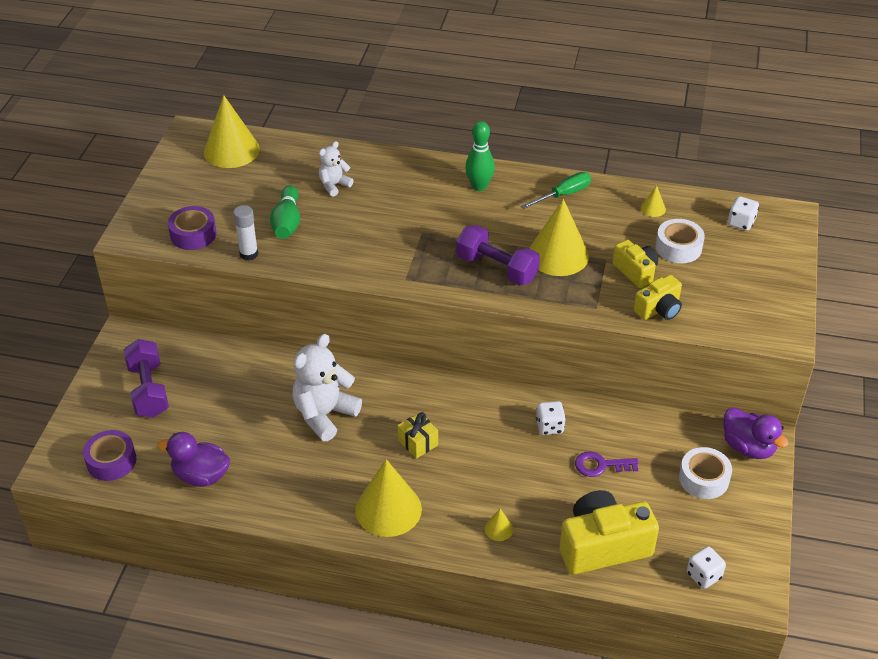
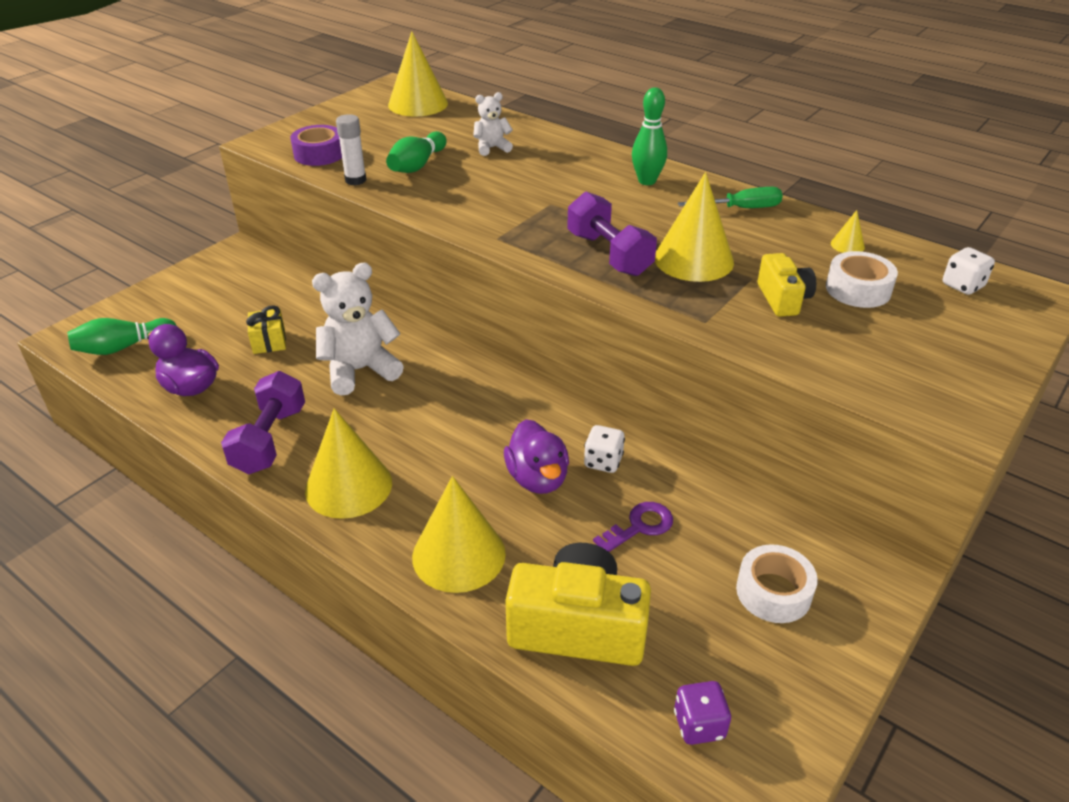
camera: 25 degrees right, 5 degrees down
purple tape [83,430,136,481] -> green bowling pin [67,318,176,355]
purple dumbbell [123,339,169,418] -> purple dumbbell moved to [221,371,305,474]
yellow gift [398,412,438,459] -> yellow gift moved to [246,305,286,354]
yellow cone [485,509,513,541] -> yellow cone [412,476,506,593], size x2.34
purple key [575,452,639,477] -> purple key turned 120 degrees clockwise [593,502,673,552]
yellow camera [634,275,682,320] -> none
white dice [687,547,726,589] -> purple dice [674,681,731,745]
purple duck [723,408,789,459] -> purple duck moved to [504,419,569,494]

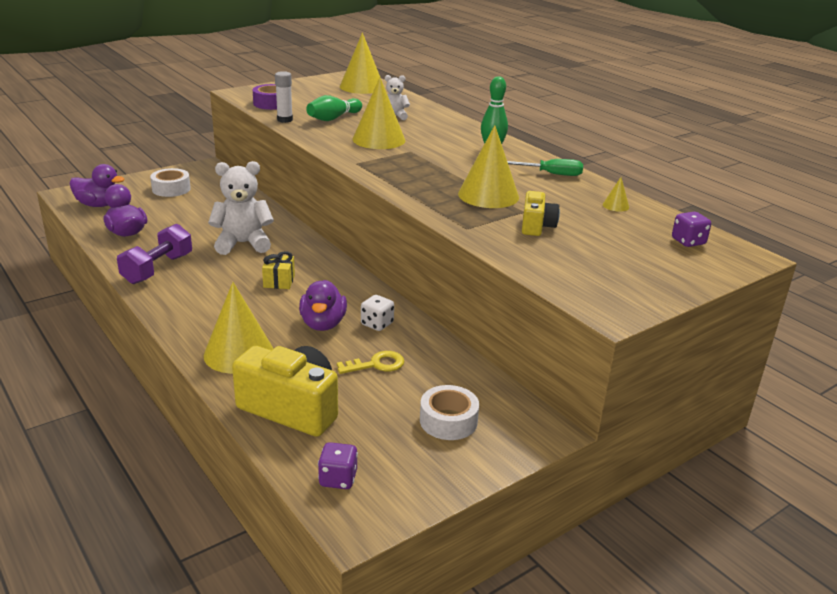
camera: 15 degrees right, 10 degrees down
green bowling pin [67,318,176,355] -> purple duck [69,164,124,207]
yellow gift [246,305,286,354] -> yellow gift moved to [262,251,295,289]
yellow cone [305,408,392,519] -> yellow cone moved to [353,77,405,149]
purple dumbbell [567,192,657,276] -> none
purple key [593,502,673,552] -> yellow key [337,351,404,374]
white tape [826,251,898,308] -> white tape moved to [150,168,191,197]
white dice [943,247,995,295] -> purple dice [672,212,711,247]

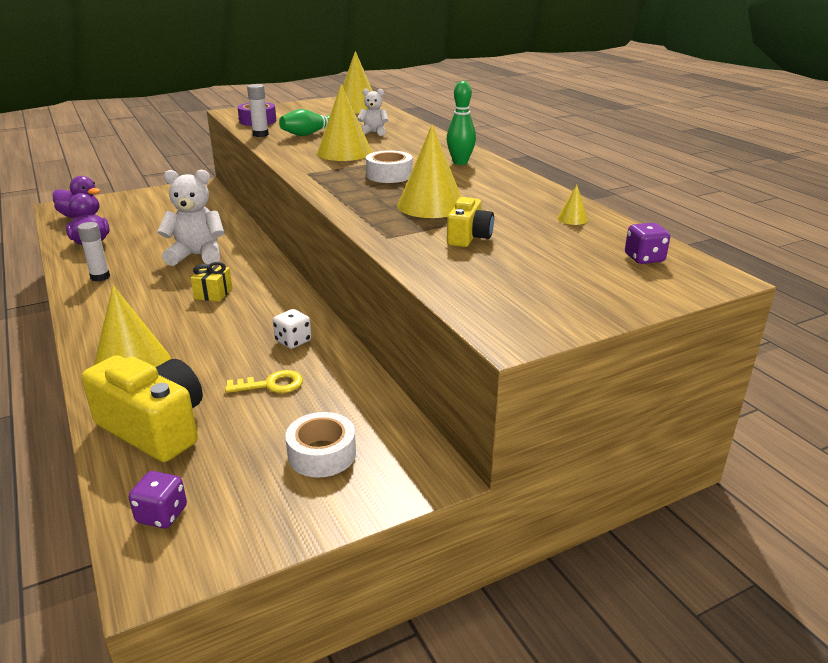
camera: 10 degrees right, 0 degrees up
purple dumbbell [117,224,192,284] -> white glue stick [77,222,110,282]
white tape [150,168,191,197] -> white tape moved to [366,150,412,183]
purple duck [299,280,347,331] -> none
green screwdriver [507,159,583,176] -> none

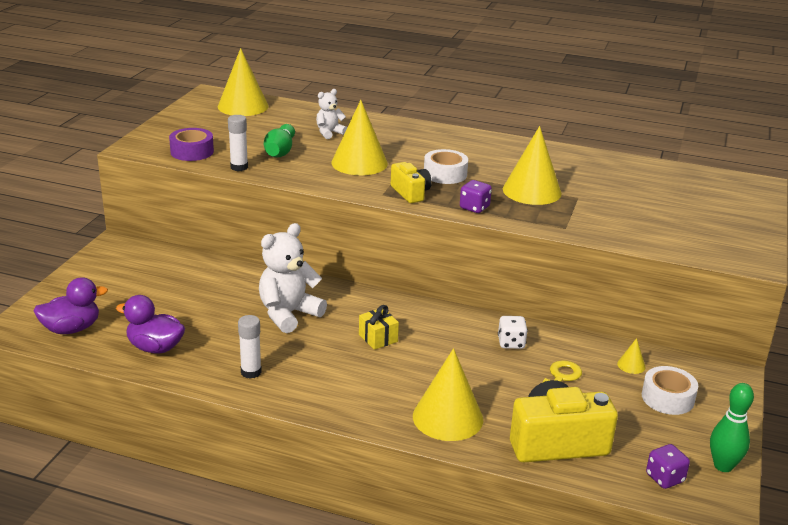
camera: 45 degrees left, 0 degrees up
green bowling pin [447,81,476,165] -> green bowling pin moved to [710,383,754,472]
yellow camera [447,197,494,247] -> yellow camera moved to [391,162,432,203]
yellow cone [557,185,588,225] -> yellow cone moved to [617,338,646,374]
purple dice [625,223,670,264] -> purple dice moved to [460,180,492,213]

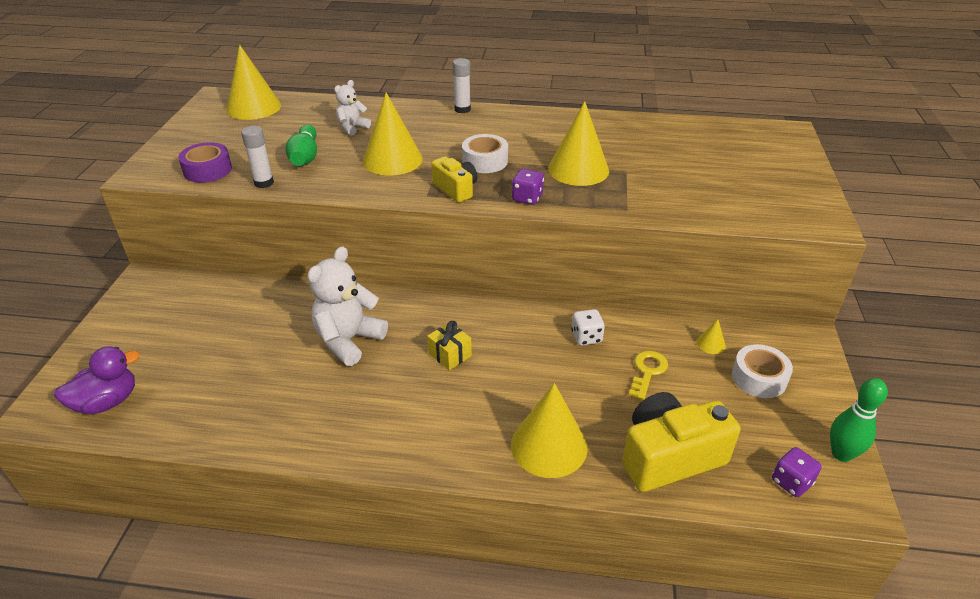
camera: 10 degrees left, 10 degrees up
purple duck [116,295,185,354] -> none
white glue stick [238,315,262,379] -> white glue stick moved to [453,58,471,113]

